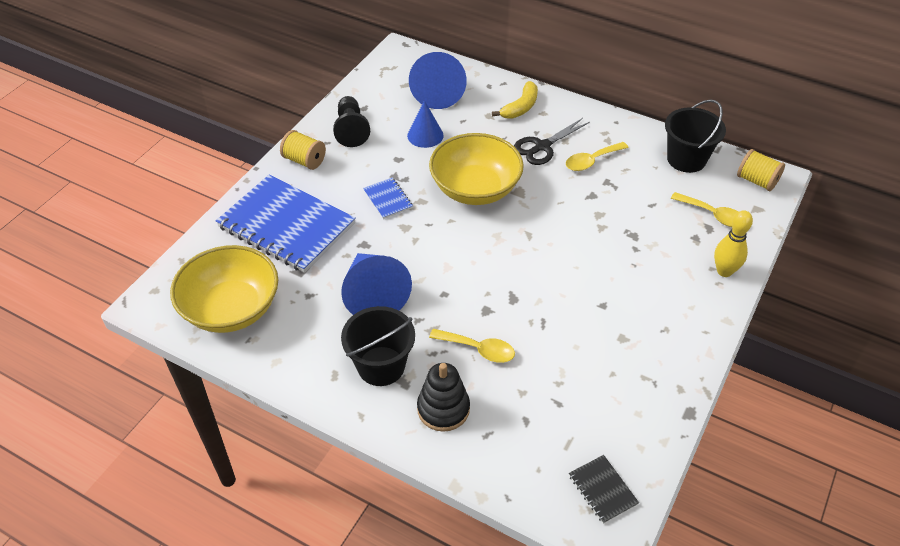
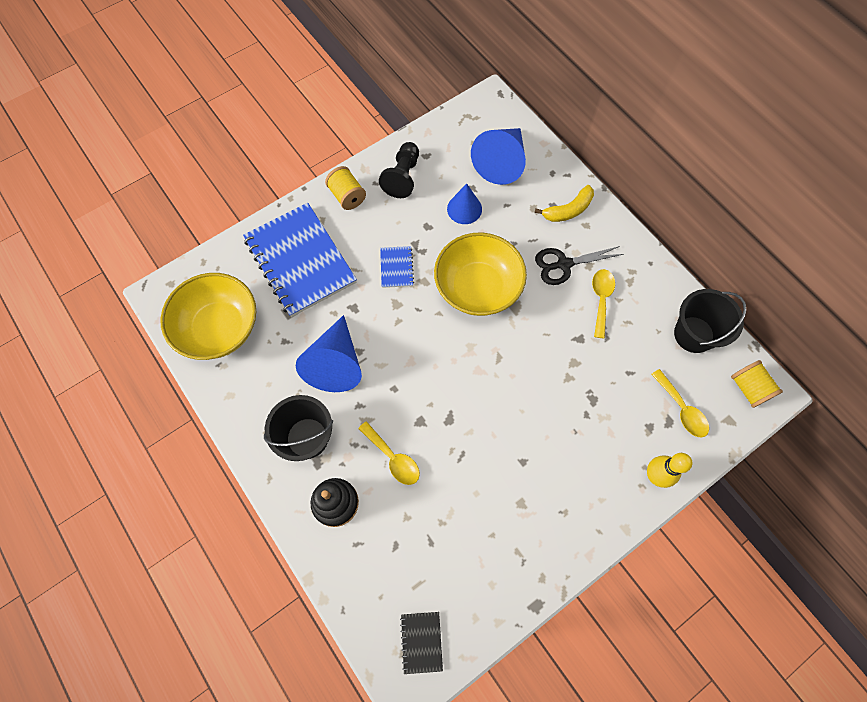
camera: 25 degrees right, 20 degrees up
yellow spoon [566,142,629,171] -> yellow spoon turned 105 degrees clockwise [592,269,615,338]

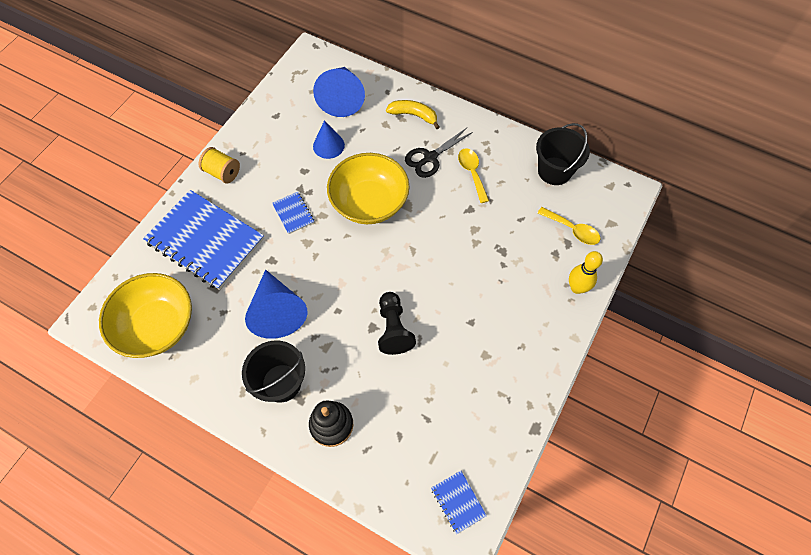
camera: 25 degrees left, 5 degrees down
yellow spoon [358,421,420,485] -> none
black pawn [379,142,419,198] -> black pawn moved to [378,292,416,355]
black notebook [400,612,443,674] -> blue notebook [431,471,487,534]
yellow banana [534,185,594,222] -> yellow banana turned 105 degrees counterclockwise [386,100,440,129]
yellow spool [731,360,783,408] -> none

